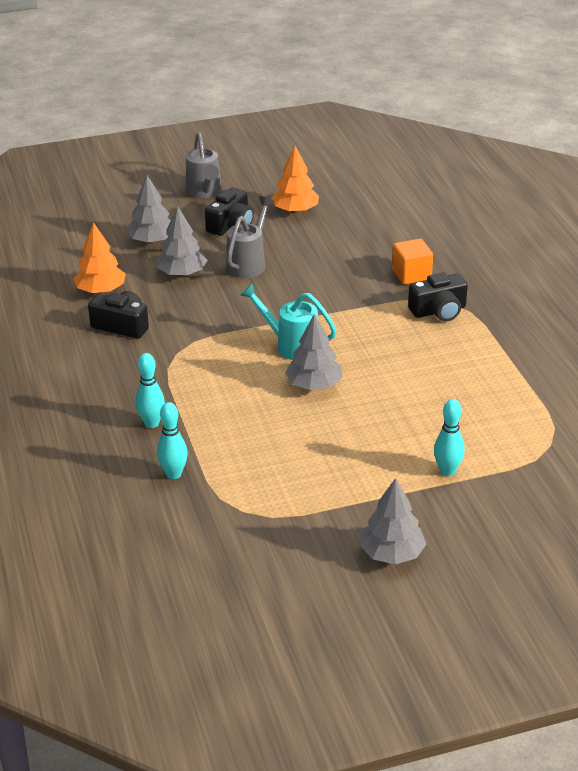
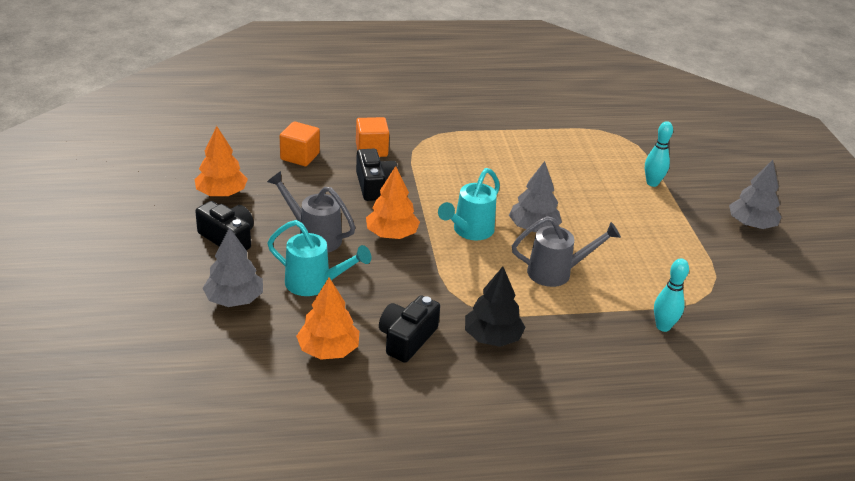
camera: 85 degrees left, 0 degrees up
turquoise bowling pin [135,353,165,428] -> none
grey tree [157,206,207,276] -> turquoise watering can [267,220,371,296]
grey watering can [186,132,222,198] -> grey watering can moved to [512,216,621,287]
black camera [408,273,468,322] -> black camera moved to [356,149,398,201]
none -> orange cube [280,121,320,166]
none -> orange tree [366,166,420,239]
none -> black tree [465,267,526,347]

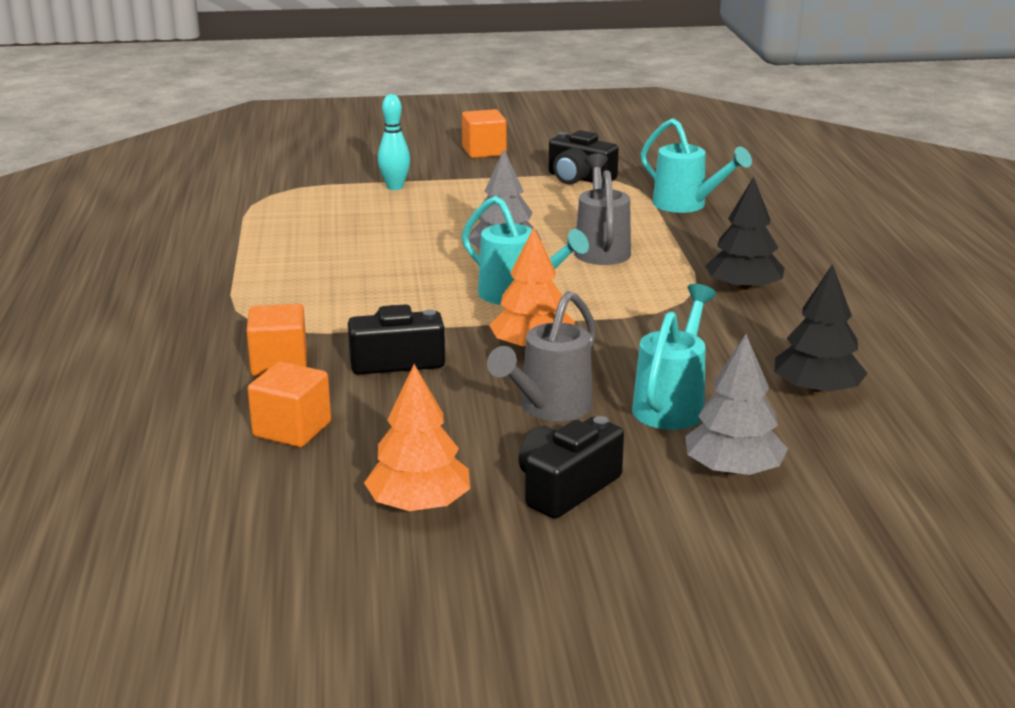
camera: 85 degrees left, 10 degrees down
orange tree [296,278,359,360] -> black tree [775,264,868,396]
black camera [379,295,440,363] -> black camera moved to [549,130,619,185]
turquoise bowling pin [654,258,689,332] -> turquoise watering can [641,118,752,213]
grey tree [729,160,781,229] -> orange cube [462,109,507,158]

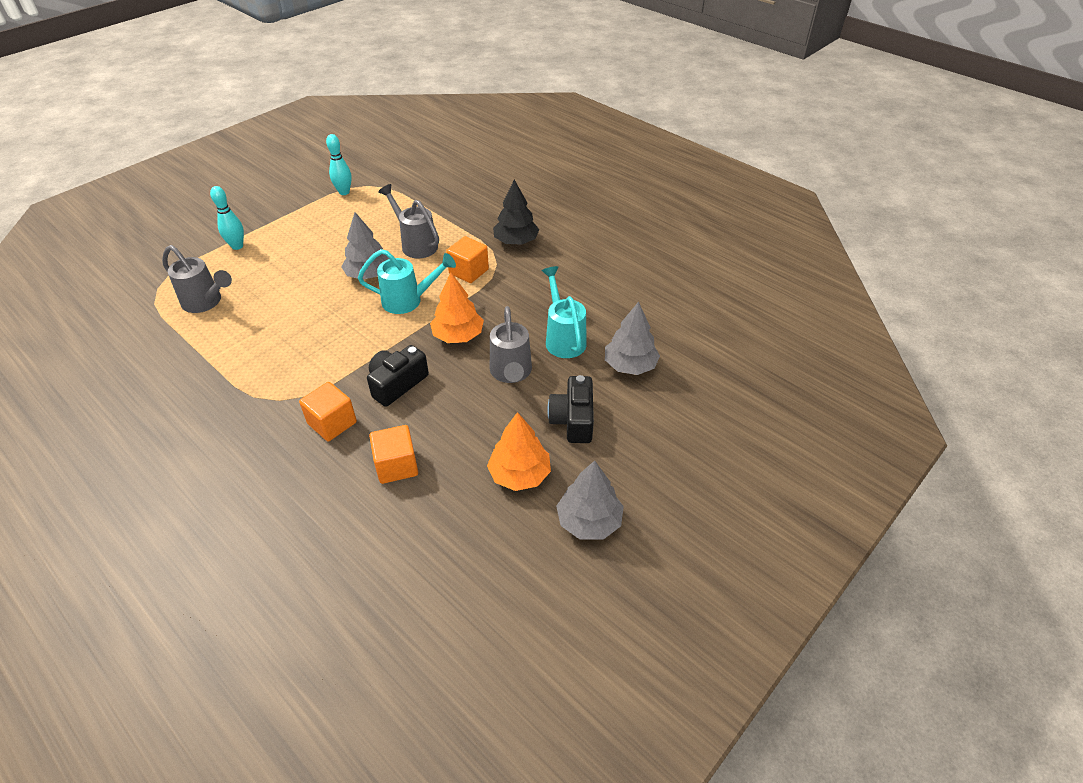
camera: 40 degrees left, 20 degrees up
orange cube [462,109,507,158] -> orange cube moved to [446,236,489,283]
black camera [549,130,619,185] -> turquoise bowling pin [326,134,352,195]
turquoise watering can [641,118,752,213] -> none
black tree [775,264,868,396] -> none
none -> grey watering can [162,245,232,313]
none -> grey tree [556,460,624,540]

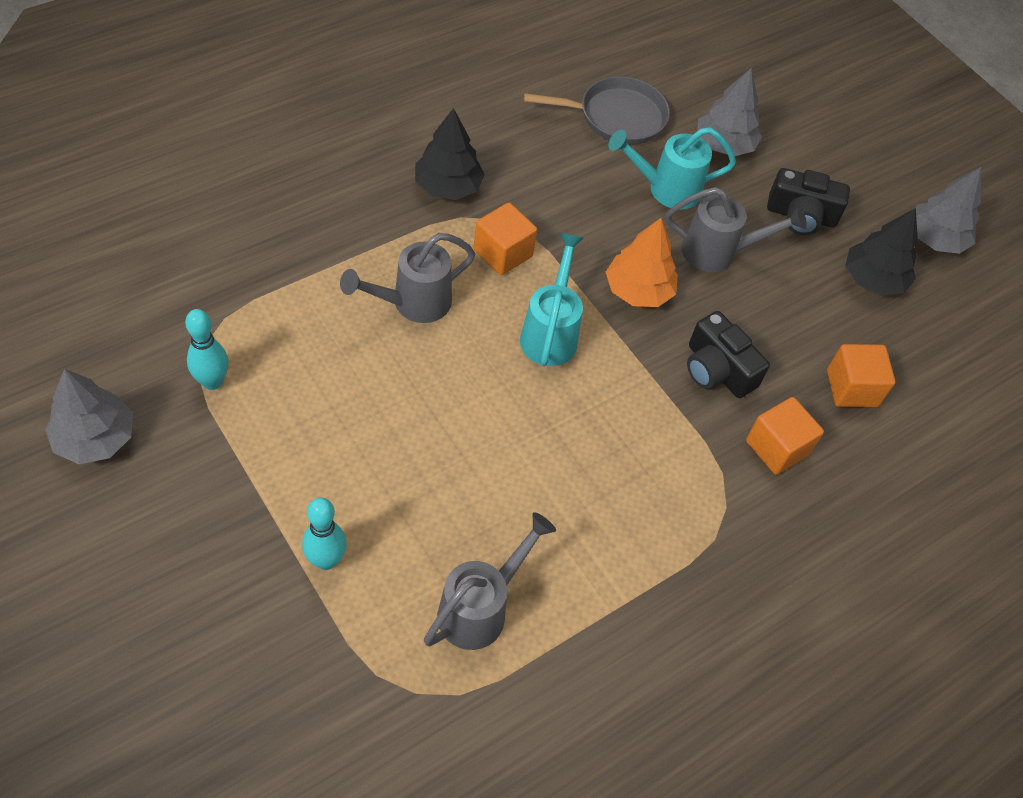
camera: 85 degrees left, 10 degrees up
grey tree [341,212,389,280] -> grey tree moved to [45,369,133,464]
orange tree [487,412,551,491] -> black tree [845,208,918,296]
none -> grey pan [524,76,670,145]

